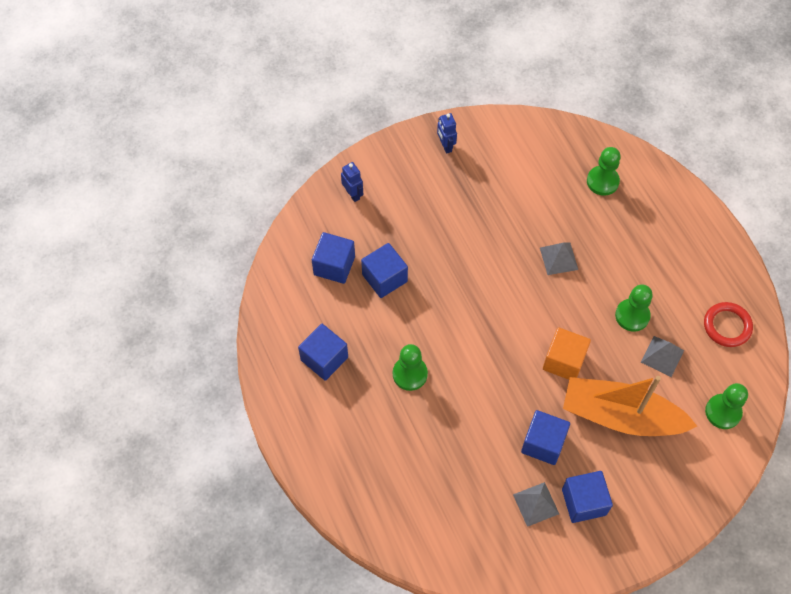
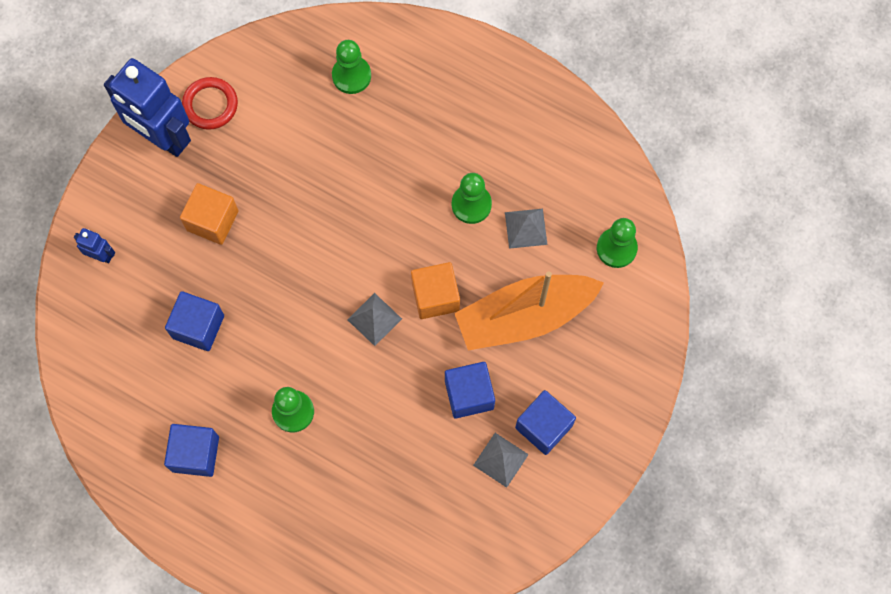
camera: 35 degrees left, 10 degrees up
blue cube [312,232,355,284] -> none
blue robot [437,113,457,154] -> blue robot [104,58,191,157], size x2.32
grey pyramid [540,242,578,275] -> grey pyramid moved to [347,293,402,346]
red ring [704,302,753,347] -> red ring moved to [182,77,238,130]
none -> orange cube [180,183,239,245]

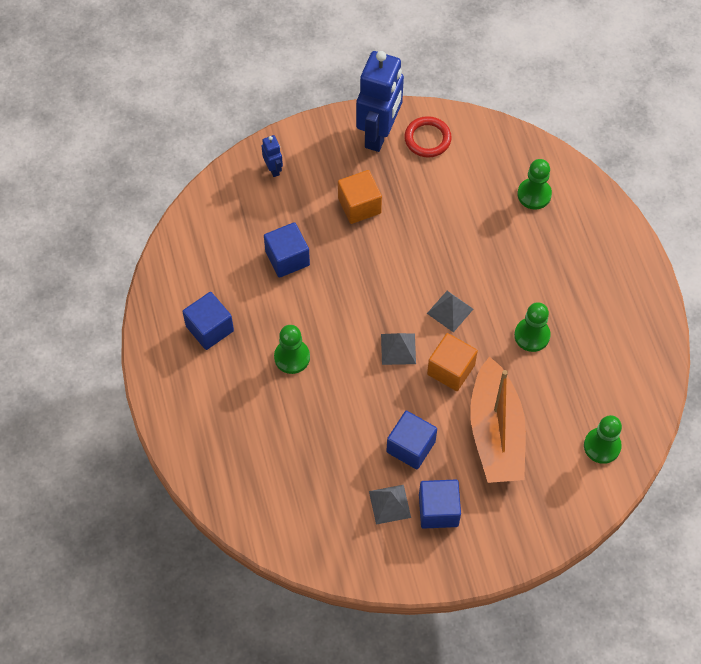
camera: 45 degrees right, 10 degrees down
blue robot [104,58,191,157] -> blue robot turned 150 degrees counterclockwise [356,51,404,152]
orange boat [454,271,604,351] -> orange boat turned 120 degrees counterclockwise [470,356,526,483]
grey pyramid [505,209,548,249] -> grey pyramid moved to [427,291,473,332]

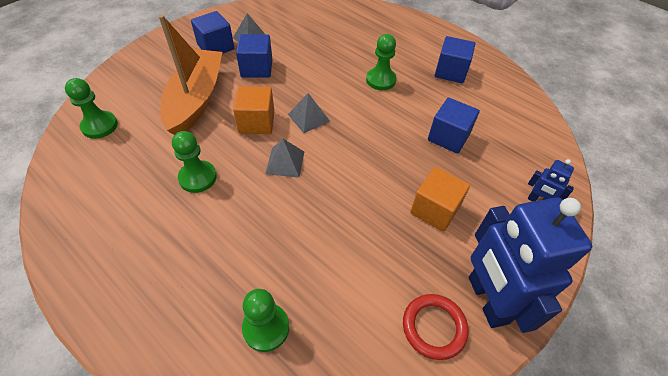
camera: 145 degrees right, 10 degrees down
orange boat [470,356,526,483] -> orange boat turned 45 degrees clockwise [159,15,222,135]

